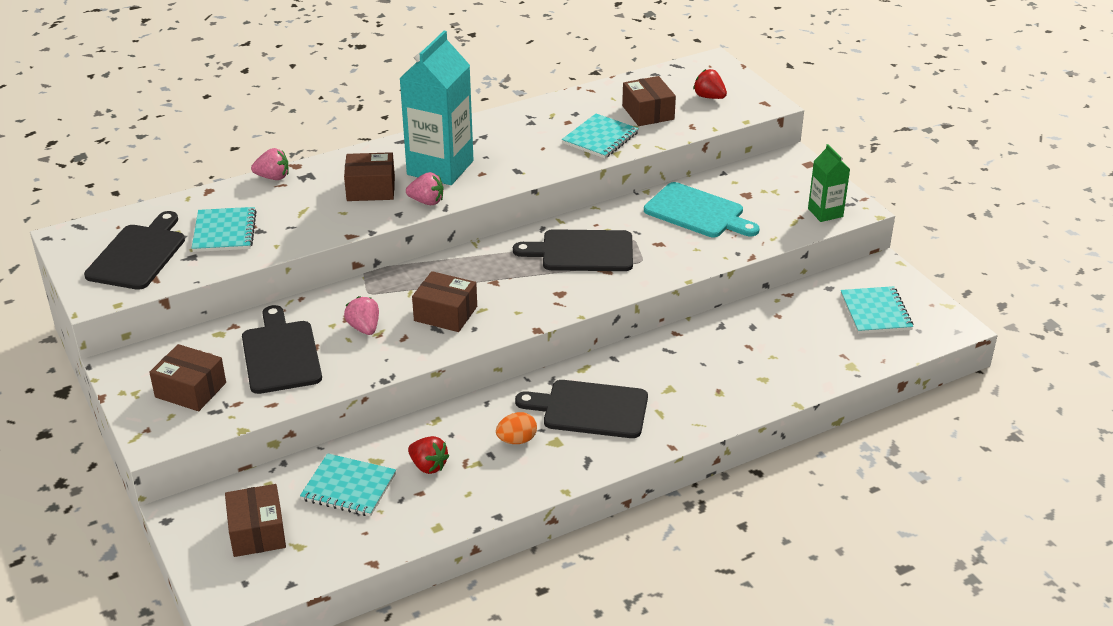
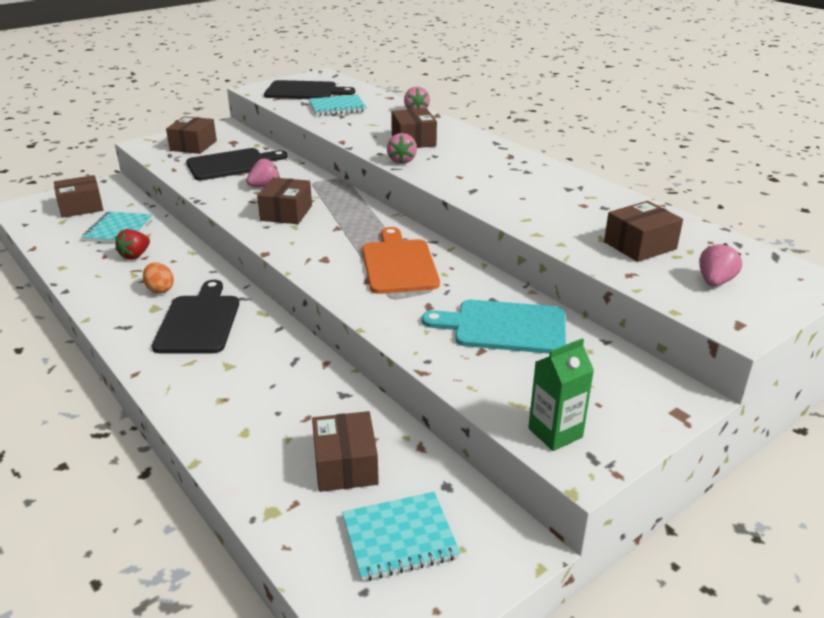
camera: 80 degrees right, 5 degrees down
turquoise carton [399,31,474,185] -> none
black cutting board [513,229,633,271] -> orange cutting board [362,227,440,294]
turquoise notebook [562,114,639,158] -> none
turquoise cutting board [644,182,760,237] -> turquoise cutting board turned 75 degrees clockwise [422,300,566,354]
red strawberry [693,69,727,99] -> pink strawberry [699,243,742,287]
none -> brown box [312,411,379,492]

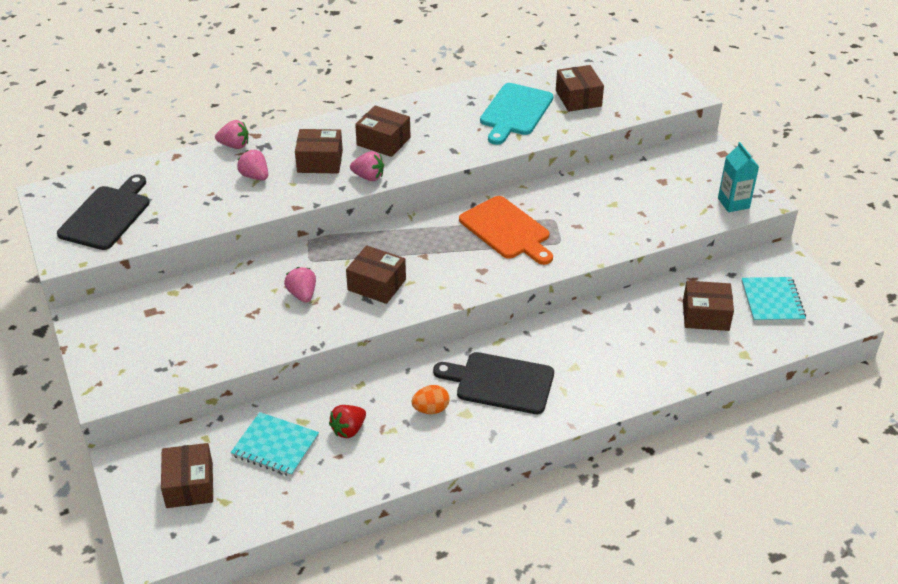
camera: 75 degrees left, 10 degrees up
red strawberry [115,229,150,260] -> red strawberry turned 90 degrees clockwise [329,405,366,438]
brown box [166,116,217,154] -> brown box moved to [355,106,411,157]
black cutting board [186,148,288,181] -> none
turquoise notebook [309,95,367,116] -> none
orange cutting board [362,227,440,294] -> orange cutting board turned 135 degrees counterclockwise [459,196,553,265]
turquoise cutting board [422,300,566,354] -> turquoise cutting board moved to [480,83,554,145]
green carton [528,338,594,451] -> turquoise carton [718,142,759,212]
pink strawberry [699,243,742,287] -> pink strawberry moved to [237,150,268,180]

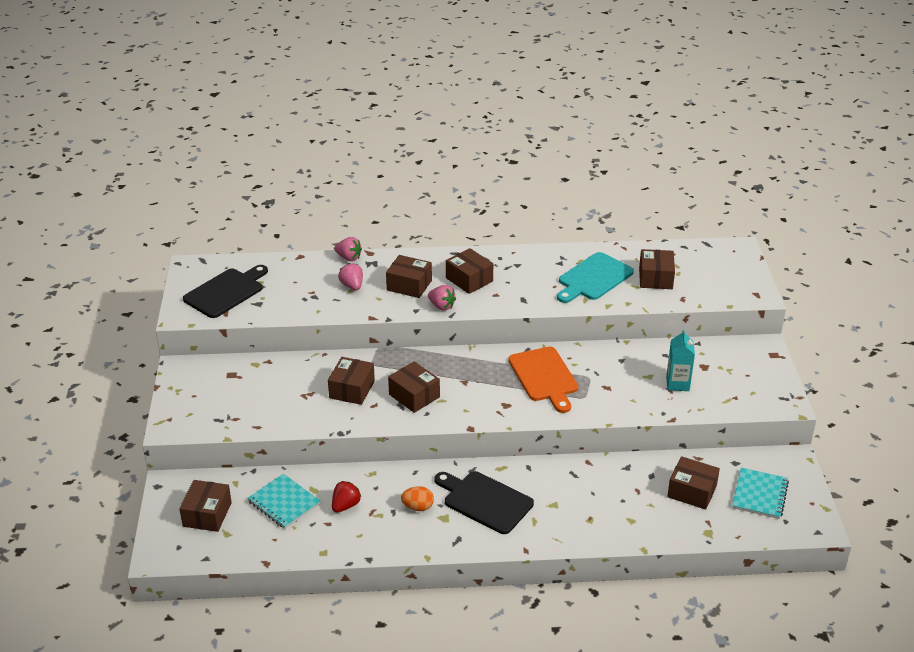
camera: 20 degrees right, 5 degrees down
pink strawberry [284,267,316,303] -> brown box [328,357,375,405]
red strawberry [329,405,366,438] -> red strawberry turned 150 degrees clockwise [332,481,361,513]
turquoise carton [718,142,759,212] -> turquoise carton moved to [666,329,695,391]

